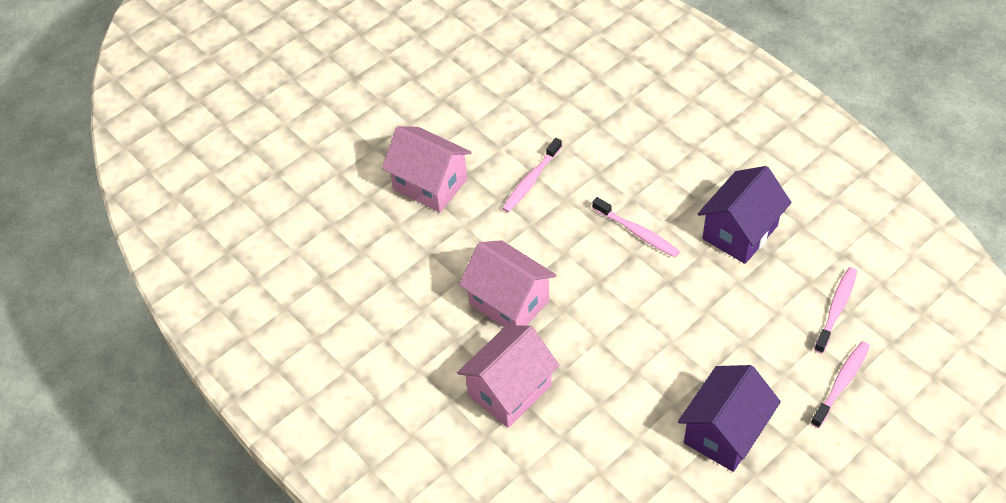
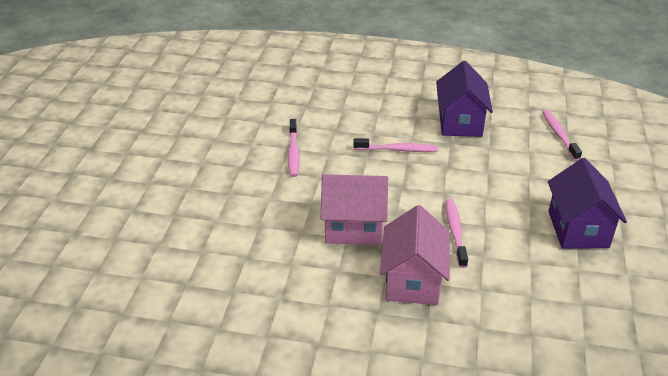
camera: 40 degrees left, 15 degrees down
pink house [382,126,472,212] -> none
pink toothbrush [811,341,870,428] -> pink toothbrush moved to [446,199,468,268]

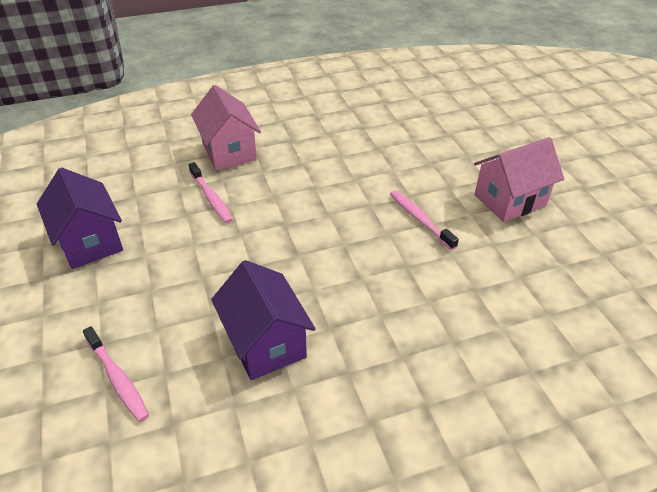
camera: 150 degrees right, 5 degrees up
pink house [321,174,388,245] -> pink house moved to [474,137,564,222]
pink toothbrush [353,138,438,152] -> none

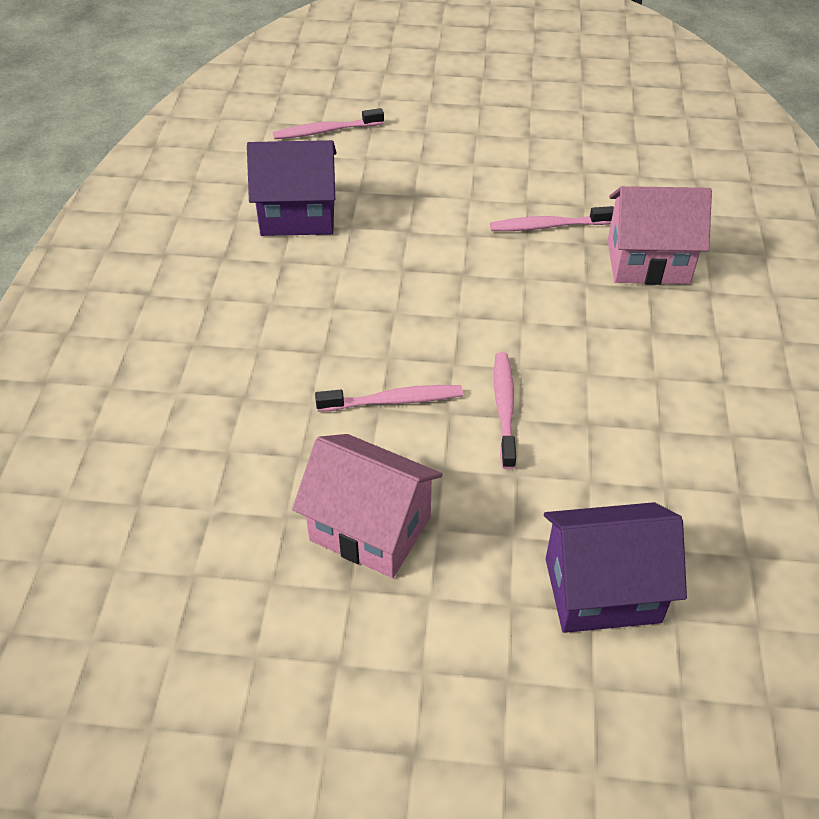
camera: 115 degrees right, 5 degrees up
purple house [37,168,123,269] -> purple house moved to [544,502,687,633]
pink house [474,137,564,222] -> pink house turned 60 degrees counterclockwise [292,434,442,578]
none -> pink toothbrush [494,352,516,470]

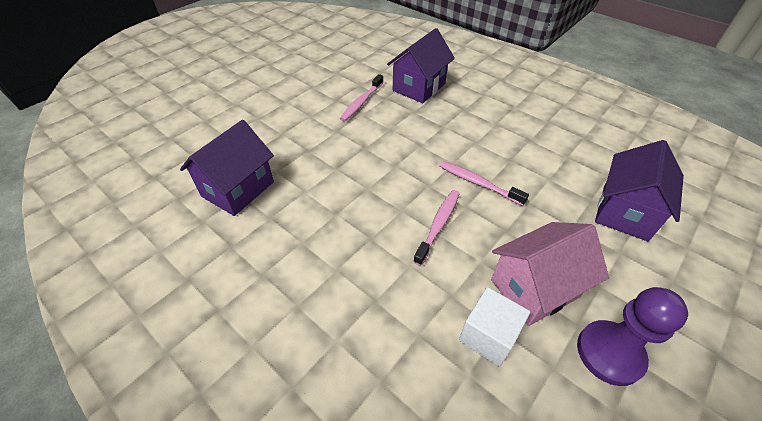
camera: 55 degrees left, 0 degrees up
pink toothbrush [273,108,384,139] -> none
pink house [608,186,712,285] -> purple house [387,28,455,103]
none -> white cube [459,287,530,367]
none -> purple pawn [577,287,688,386]

